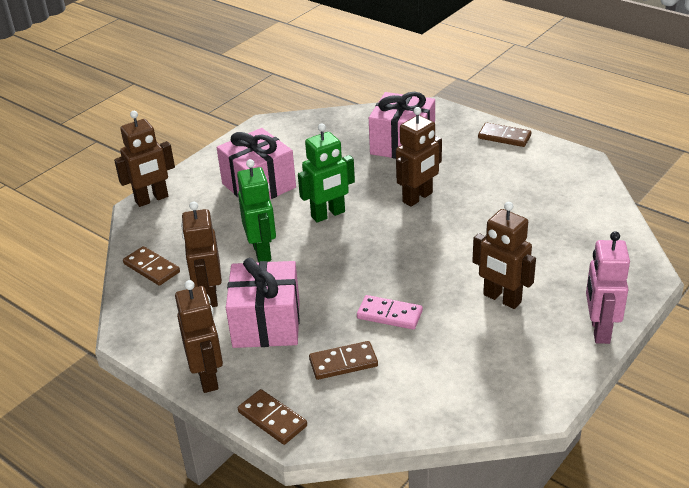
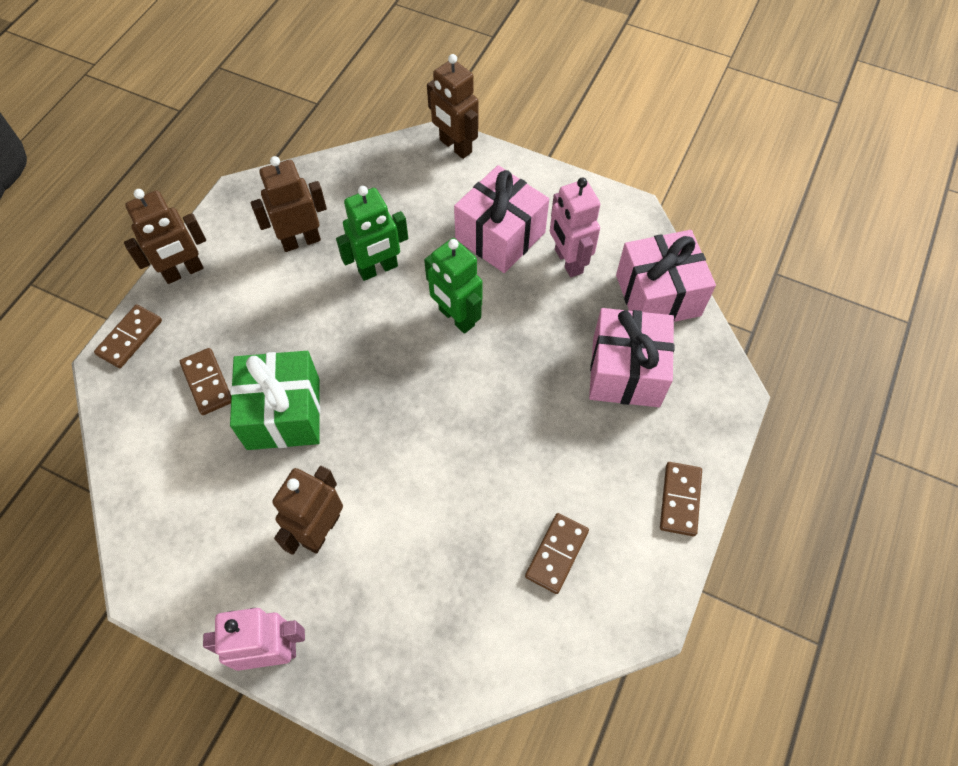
camera: 75 degrees right, 25 degrees up
brown domino [123,246,180,286] -> brown domino moved to [525,513,589,594]
pink gift [226,258,300,348] -> pink gift moved to [616,230,716,322]
pink domino [357,295,423,330] -> green gift [230,351,320,450]
brown robot [396,107,442,207] -> none
none -> pink robot [550,178,600,277]

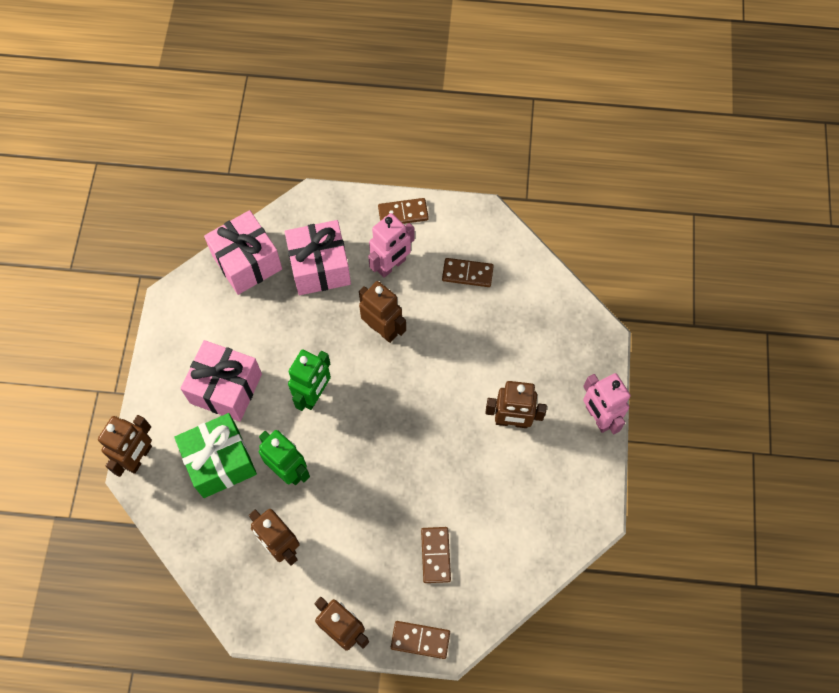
camera: 110 degrees left, 5 degrees up
brown domino [180,348,231,415] -> brown domino turned 45 degrees counterclockwise [421,527,451,583]
green gift [230,351,320,450] -> green gift moved to [174,413,257,498]
pink robot [550,178,600,277] -> pink robot moved to [368,213,415,278]
none -> brown robot [359,281,406,343]

